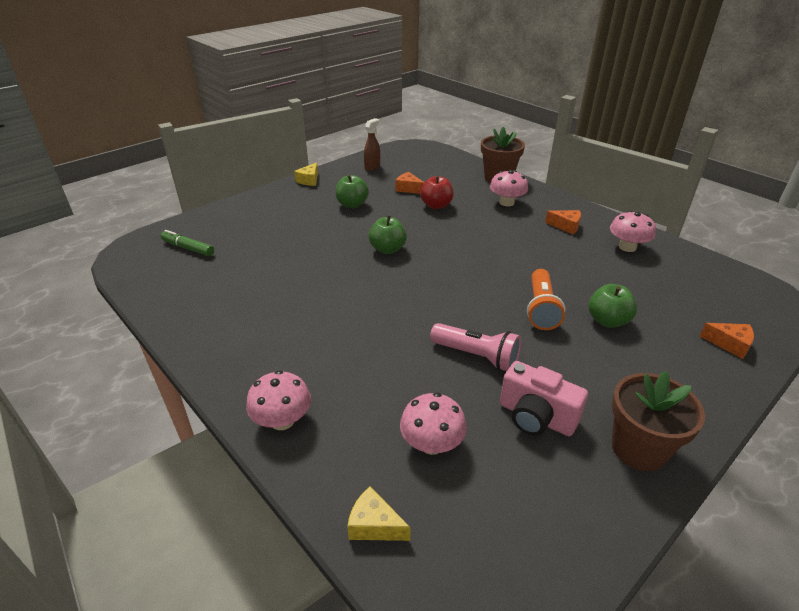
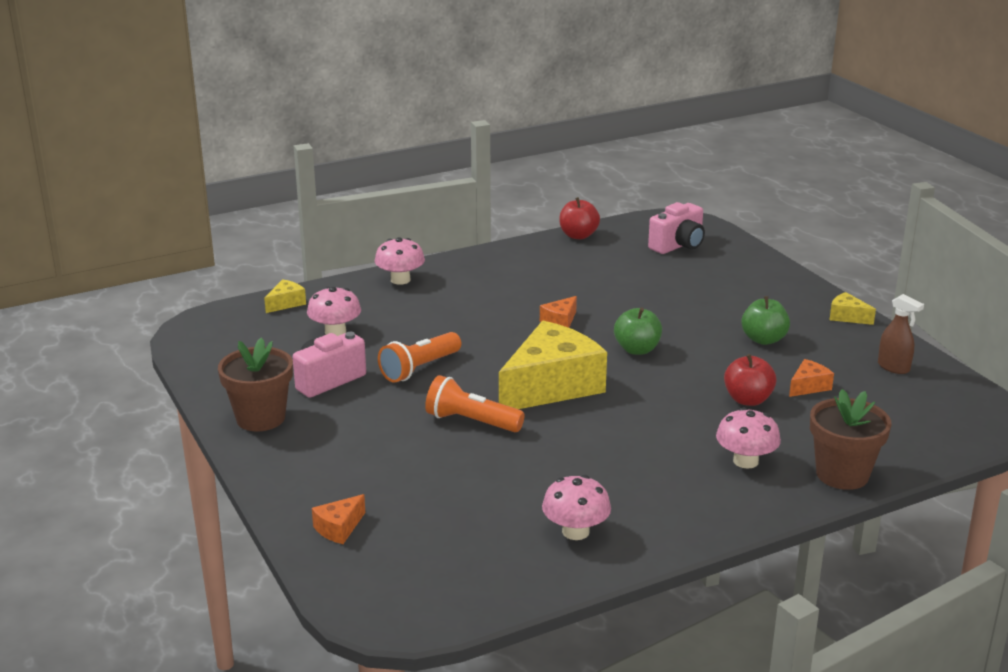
camera: 105 degrees right, 10 degrees down
green marker [160,230,214,256] -> pink camera [648,202,705,254]
pink flashlight [430,323,521,371] -> orange flashlight [378,332,461,382]
orange cheese [545,210,581,234] -> orange cheese moved to [540,296,577,328]
green apple [589,284,637,328] -> none
none -> yellow cheese [499,321,607,409]
none -> red apple [559,197,600,239]

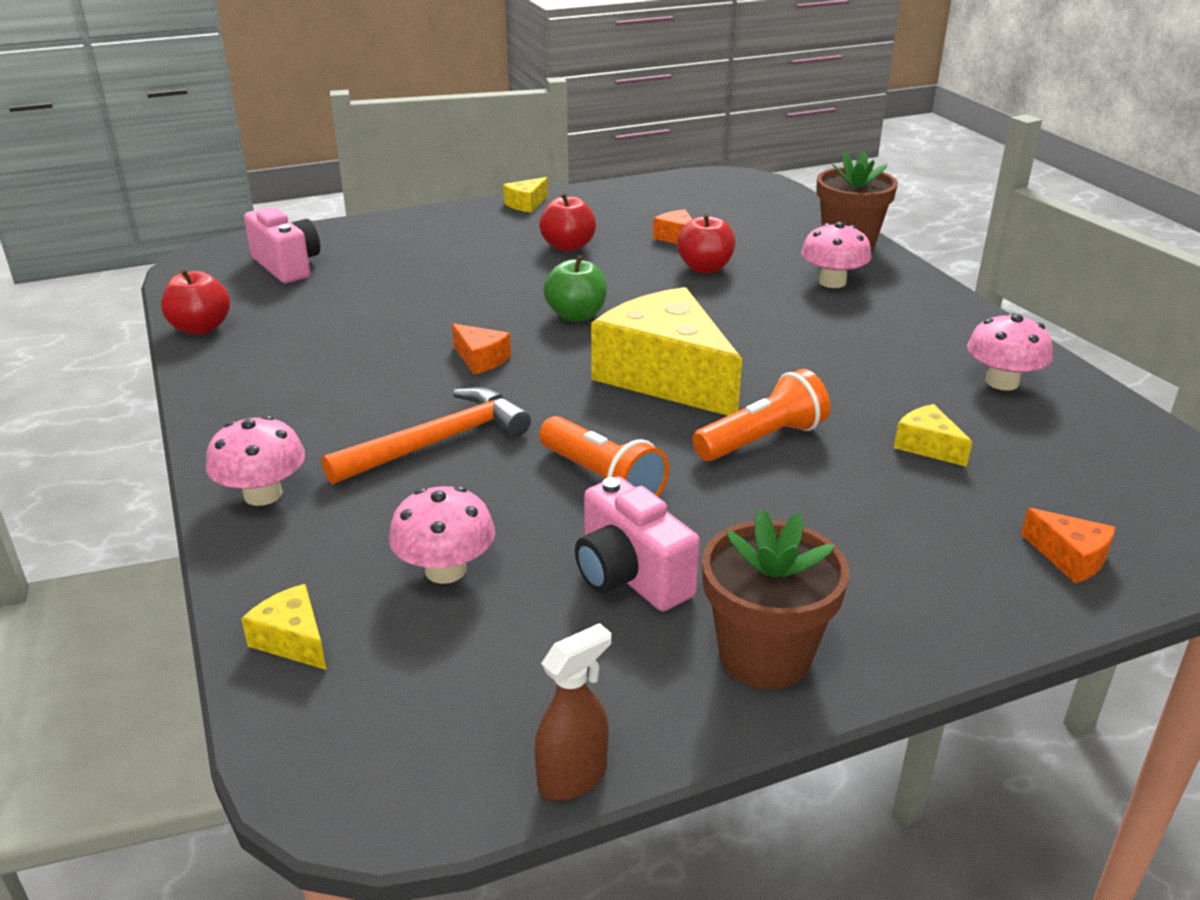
camera: 85 degrees left, 5 degrees up
orange flashlight [425,375,525,432] -> orange flashlight turned 150 degrees counterclockwise [692,369,830,461]
green apple [741,296,790,345] -> red apple [539,193,596,252]
brown spray bottle [878,294,924,374] -> brown spray bottle moved to [534,623,611,801]
none -> orange hammer [321,387,531,484]
none -> yellow cheese [894,404,972,467]

